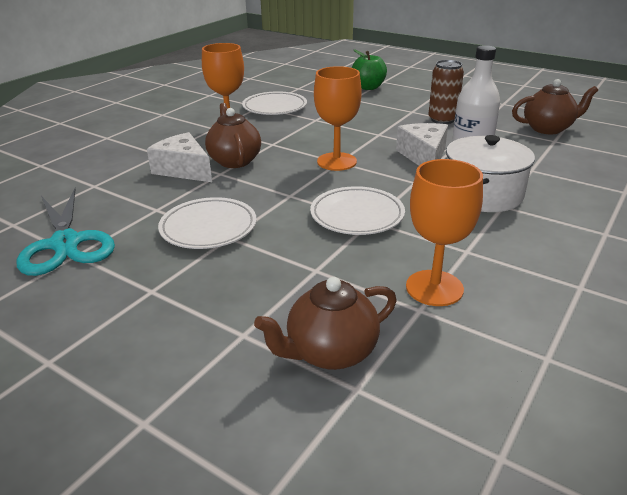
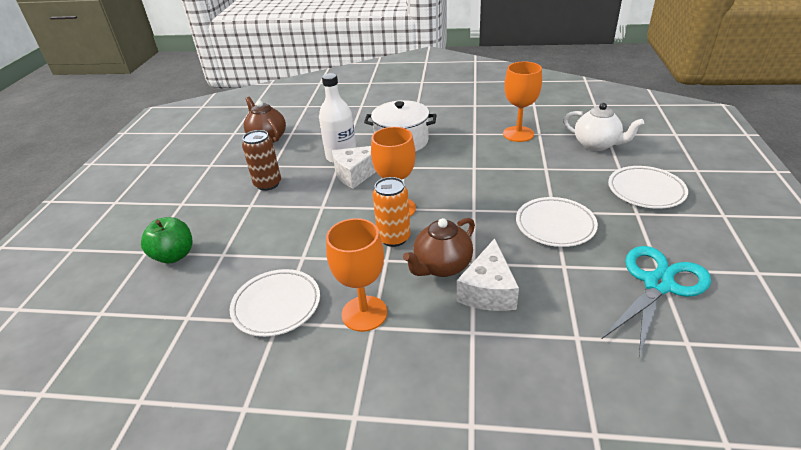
camera: 115 degrees left, 5 degrees up
brown teapot [254,277,397,370] -> white teapot [563,103,644,151]
white plate [310,186,405,235] -> white plate moved to [608,166,688,209]
none -> orange can [373,177,410,247]

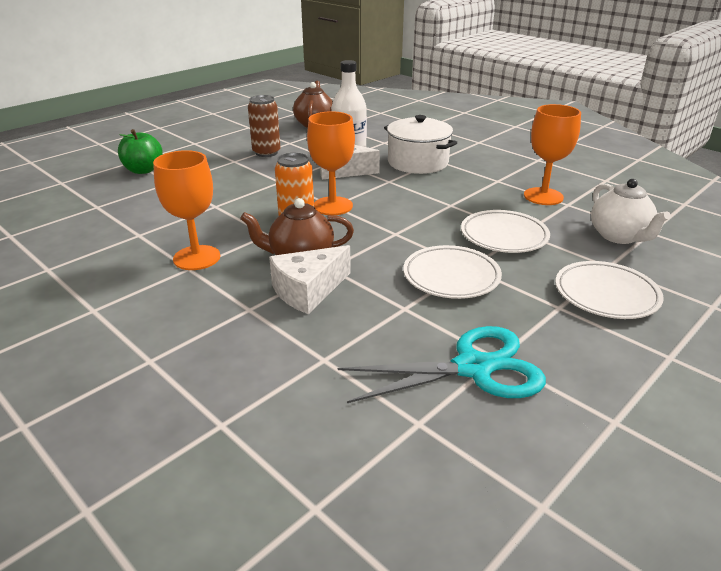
camera: 35 degrees right, 5 degrees down
white plate [230,269,320,337] -> white plate moved to [461,210,550,253]

